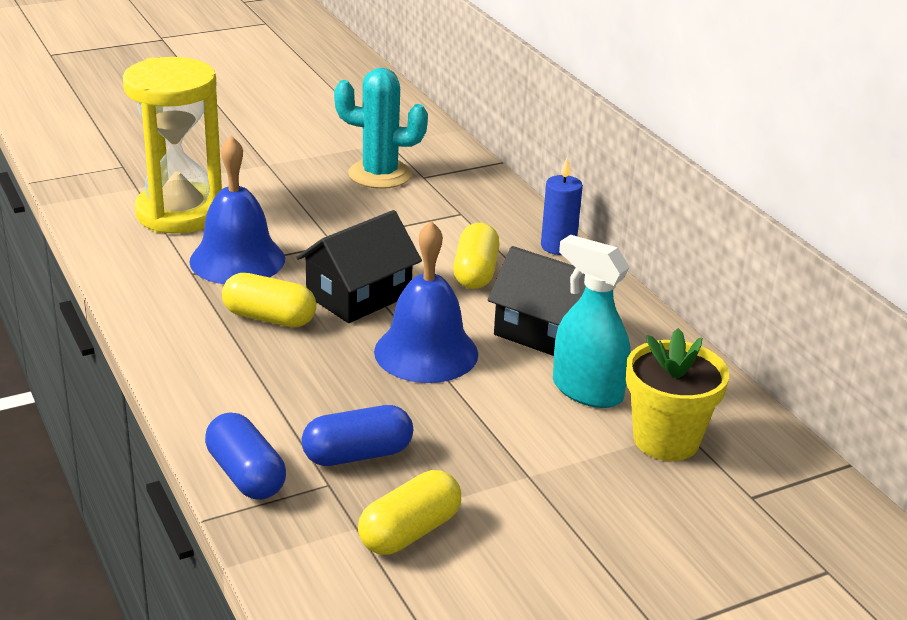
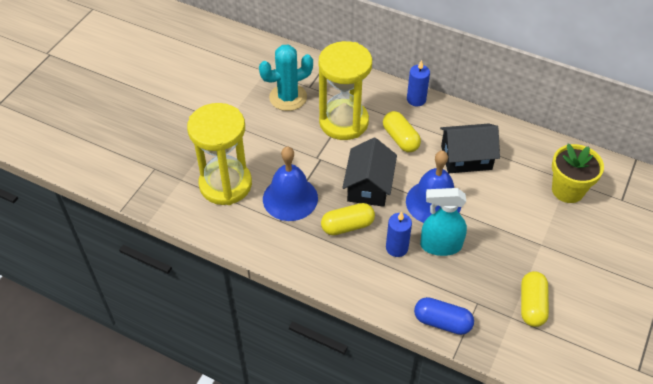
camera: 35 degrees left, 20 degrees up
blue capsule [302,405,413,466] -> none
turquoise spray bottle [553,235,631,408] -> turquoise spray bottle moved to [420,188,467,256]
none -> yellow hourglass [319,41,372,140]
none -> blue candle [386,211,412,257]

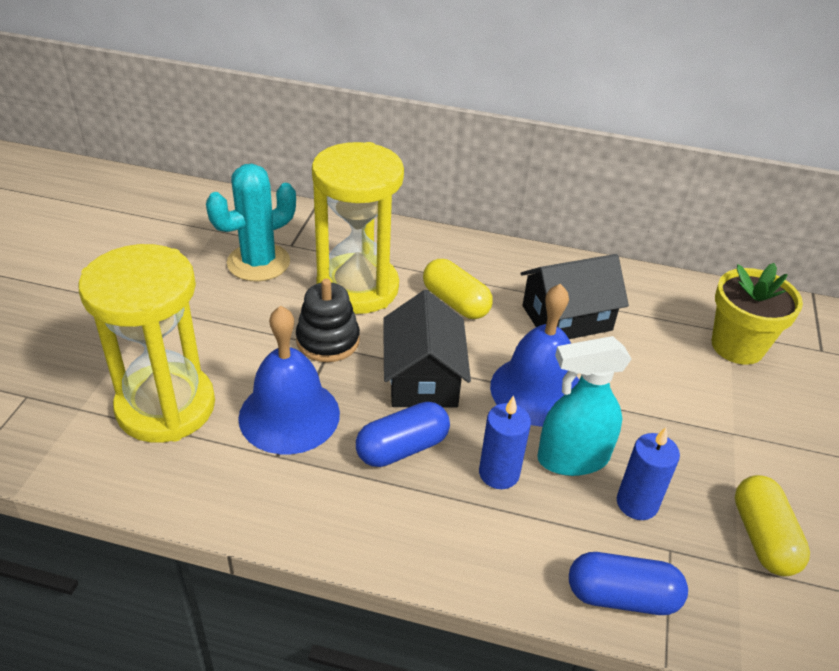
camera: 15 degrees left, 10 degrees down
yellow capsule [321,203,375,235] -> blue capsule [356,402,450,467]
blue candle [407,60,430,106] -> blue candle moved to [617,427,680,520]
none -> black stacking toy [296,279,360,362]

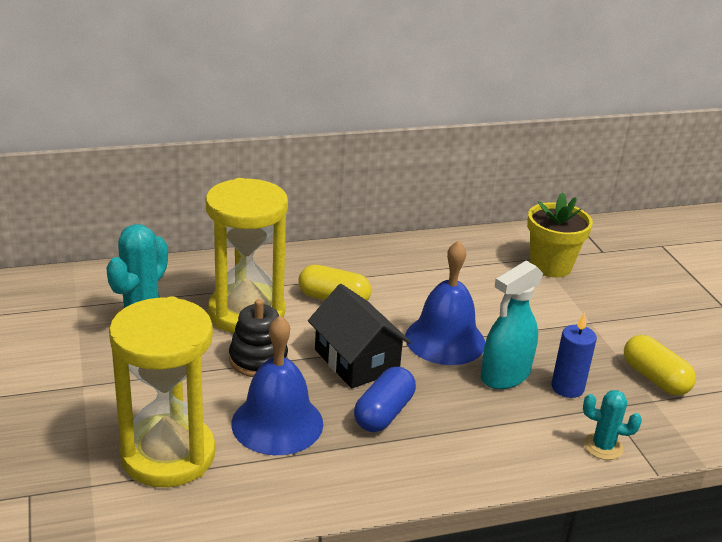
camera: 30 degrees left, 10 degrees down
blue candle [479,395,531,489] -> none
black house [521,254,629,339] -> none
blue capsule [569,552,688,615] -> turquoise cactus [583,390,642,460]

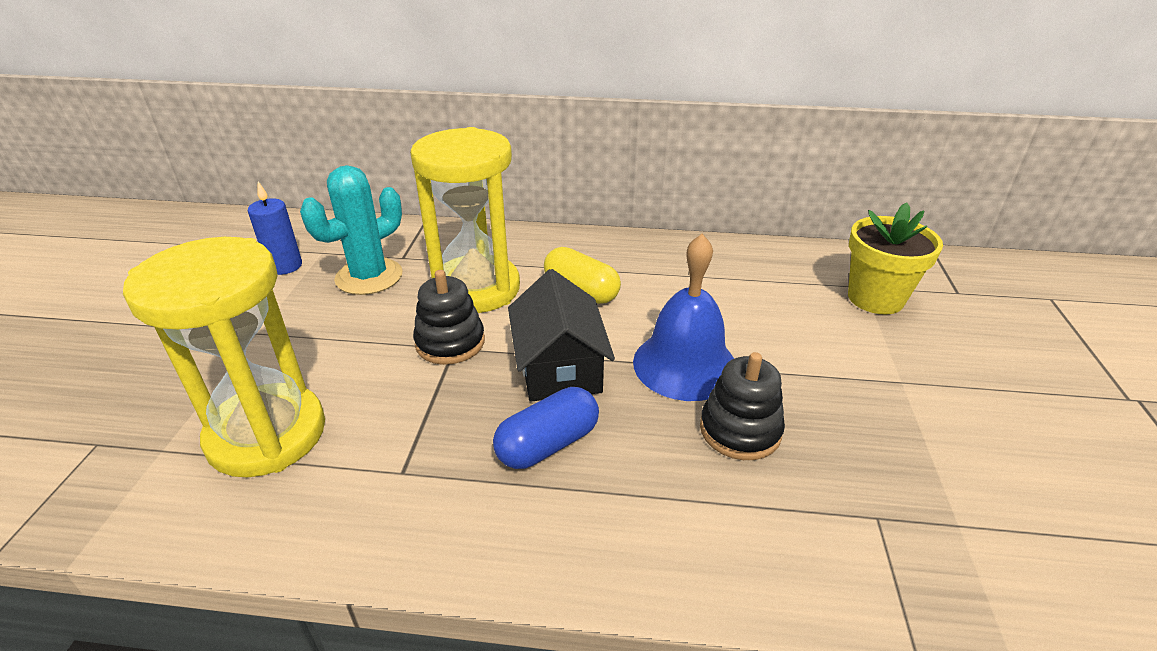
camera: 25 degrees right, 5 degrees up
blue bell [231,316,323,455] -> none
turquoise spray bottle [481,261,543,389] -> black stacking toy [700,352,785,460]
blue candle [551,313,597,398] -> blue candle moved to [248,182,302,275]
turquoise cactus [583,390,642,460] -> none
yellow capsule [624,335,696,396] -> none

